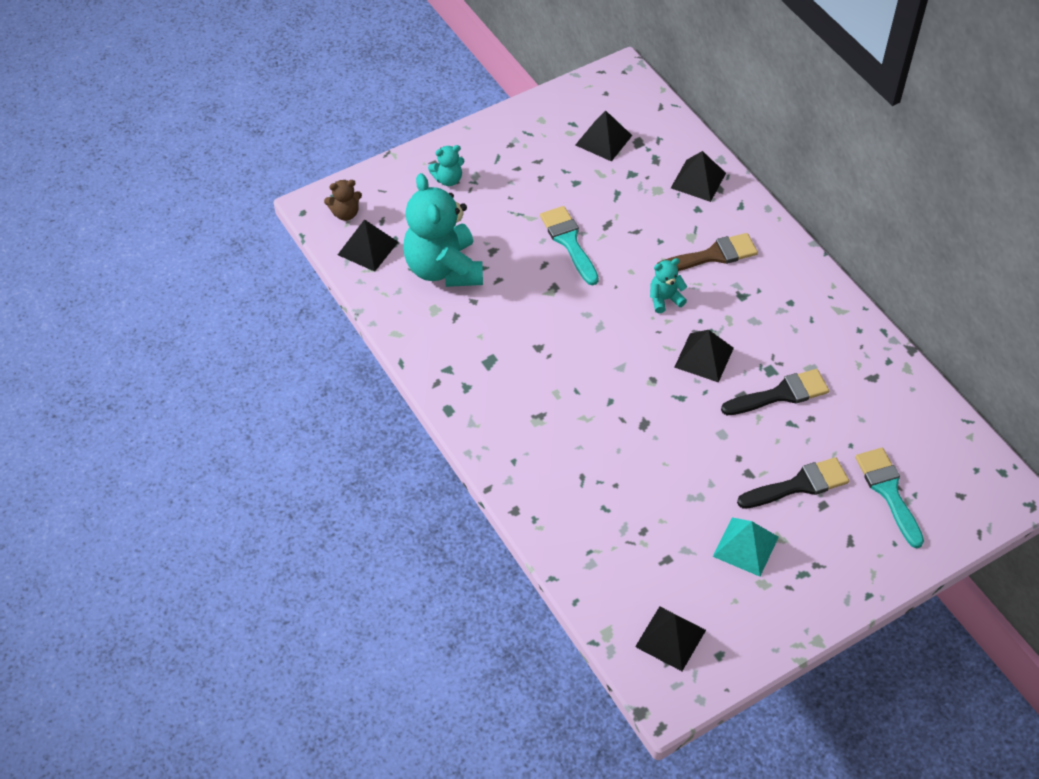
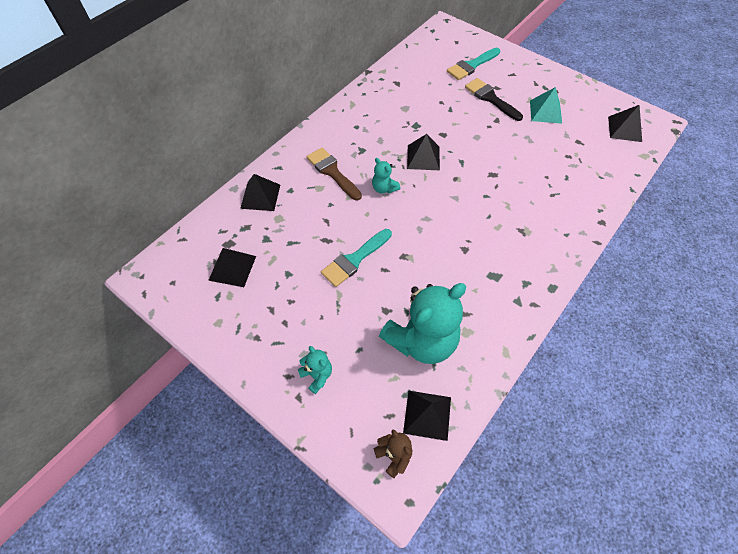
camera: 110 degrees left, 5 degrees up
black brush [721,369,829,415] -> none

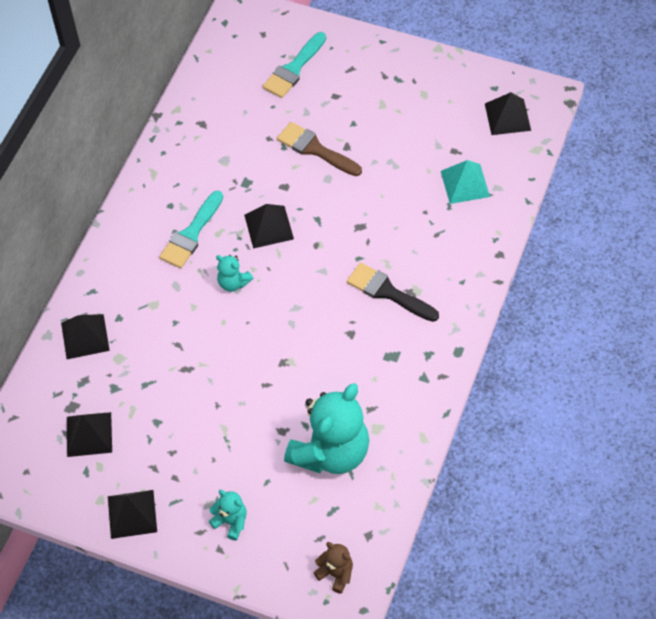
camera: 15 degrees left, 0 degrees up
brown brush [307,147,362,201] -> brown brush moved to [277,122,362,176]
turquoise brush [321,229,392,287] -> turquoise brush moved to [159,191,223,268]
black pyramid [403,391,451,441] -> black pyramid moved to [108,490,157,539]
black brush [465,78,523,121] -> black brush moved to [347,263,439,322]
turquoise pyramid [530,87,562,124] -> turquoise pyramid moved to [441,160,490,204]

